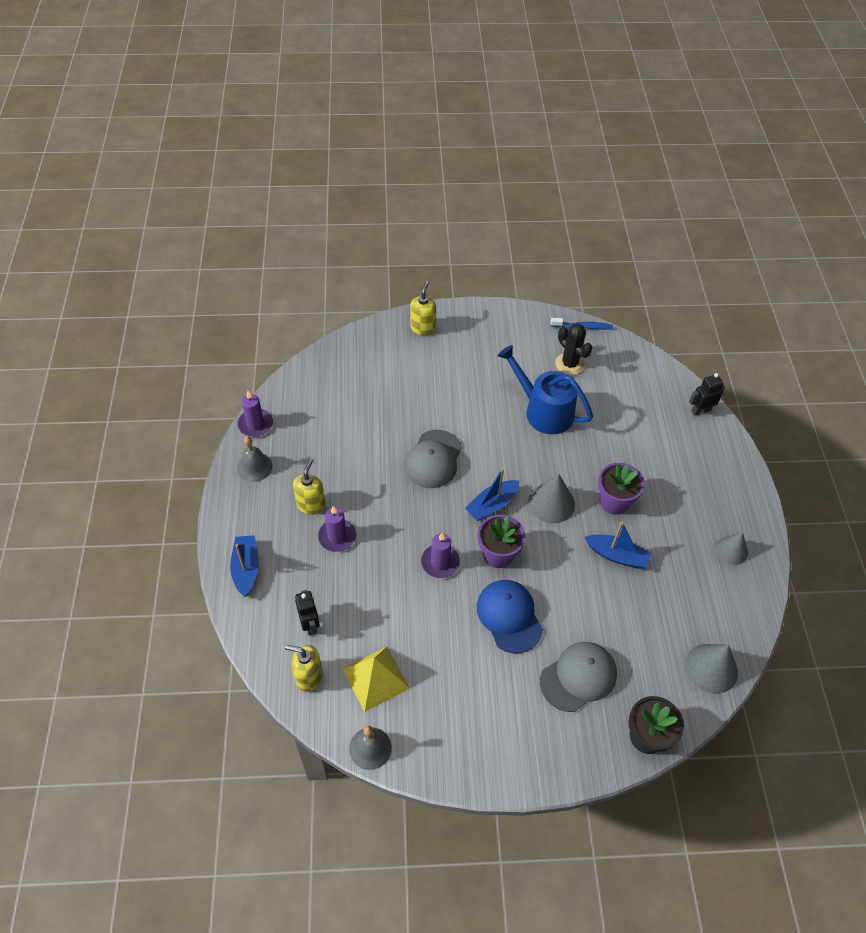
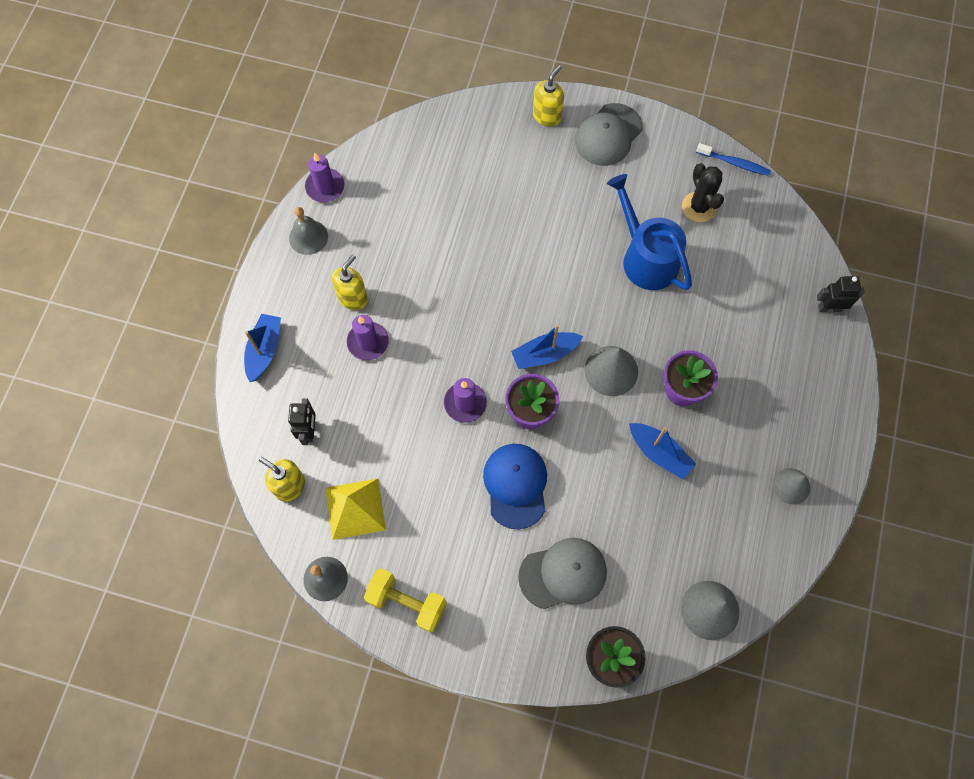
camera: 20 degrees right, 15 degrees up
grey cap [405,430,462,488] -> grey cap moved to [575,103,643,166]
none -> yellow dumbbell [364,568,447,632]

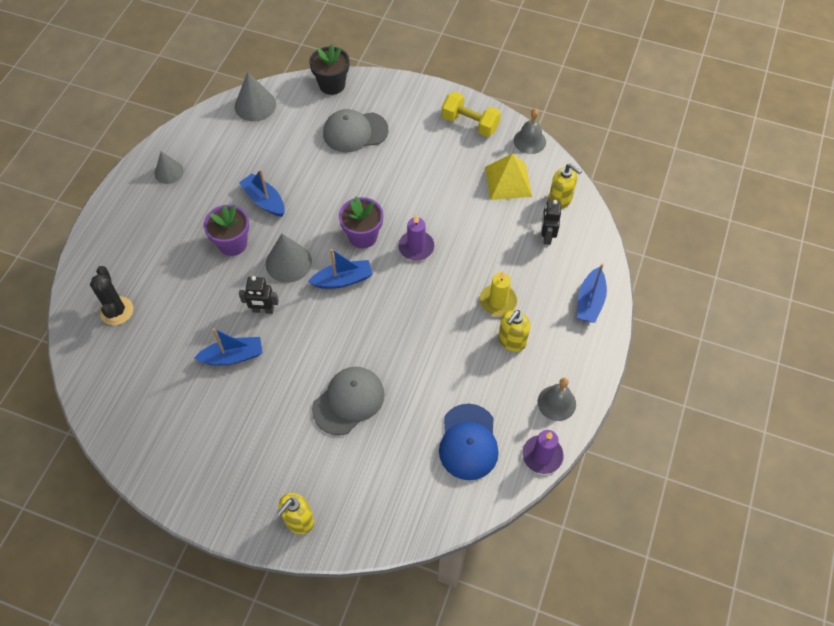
camera: 175 degrees left, 10 degrees down
purple candle [347,315,389,360] -> yellow candle [480,272,517,316]
blue cap [483,444,547,529] -> blue cap moved to [439,404,499,480]
grey cap [575,103,643,166] -> grey cap moved to [312,367,385,435]
blue watering can [607,174,692,290] -> blue boat [194,328,263,365]
black cactus [682,163,724,222] -> black cactus moved to [90,266,133,325]
blue toothbrush [696,143,771,176] -> none
black robot [817,276,865,312] -> black robot moved to [239,276,279,314]

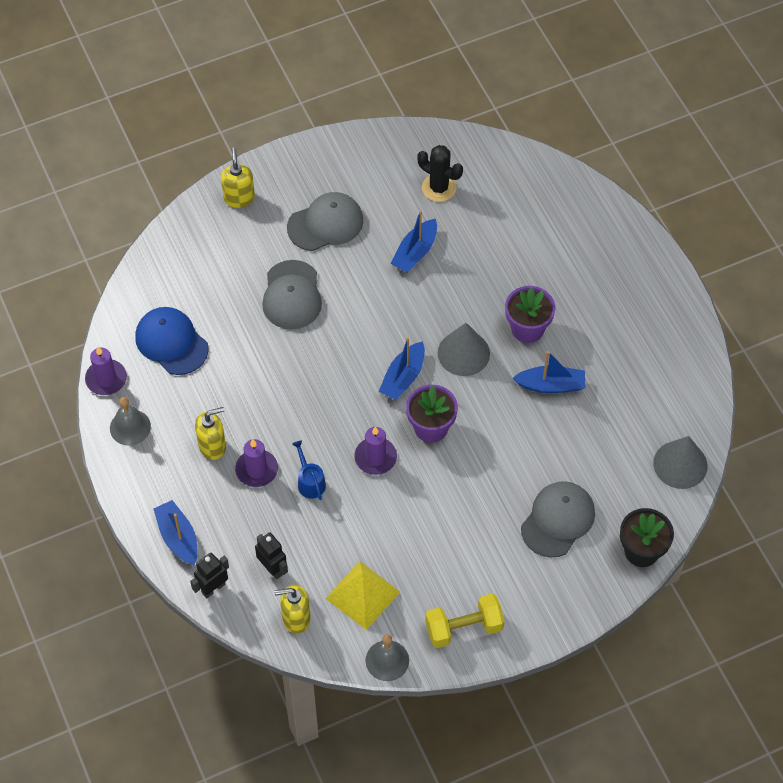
camera: 135 degrees right, 0 degrees up
black cactus [90,266,133,325] -> black cactus moved to [417,145,463,202]
grey cone [155,151,184,184] -> none
black robot [239,276,279,314] -> black robot moved to [190,553,229,598]
yellow candle [480,272,517,316] -> purple candle [235,439,278,487]
yellow soap dispenser [498,310,531,352] -> yellow soap dispenser turned 75 degrees clockwise [195,407,226,460]
none -> grey cap [287,192,363,251]
none -> blue watering can [292,441,326,500]

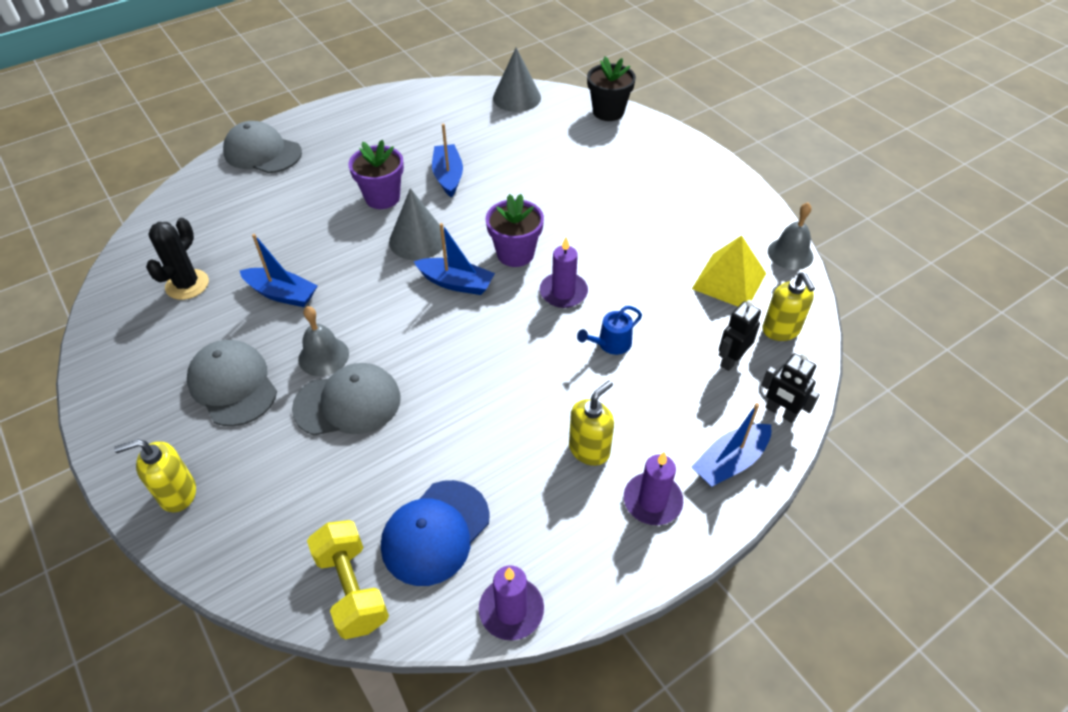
camera: 100 degrees left, 10 degrees down
grey bell [110,397,151,446] -> grey bell moved to [298,306,349,376]
yellow soap dispenser [195,407,226,460] -> yellow soap dispenser turned 75 degrees clockwise [569,381,614,466]
purple candle [235,439,278,487] -> purple candle moved to [624,452,683,525]
yellow dumbbell [425,594,505,648] -> yellow dumbbell moved to [307,520,389,639]
grey cap [521,481,595,557] -> grey cap moved to [223,121,302,173]

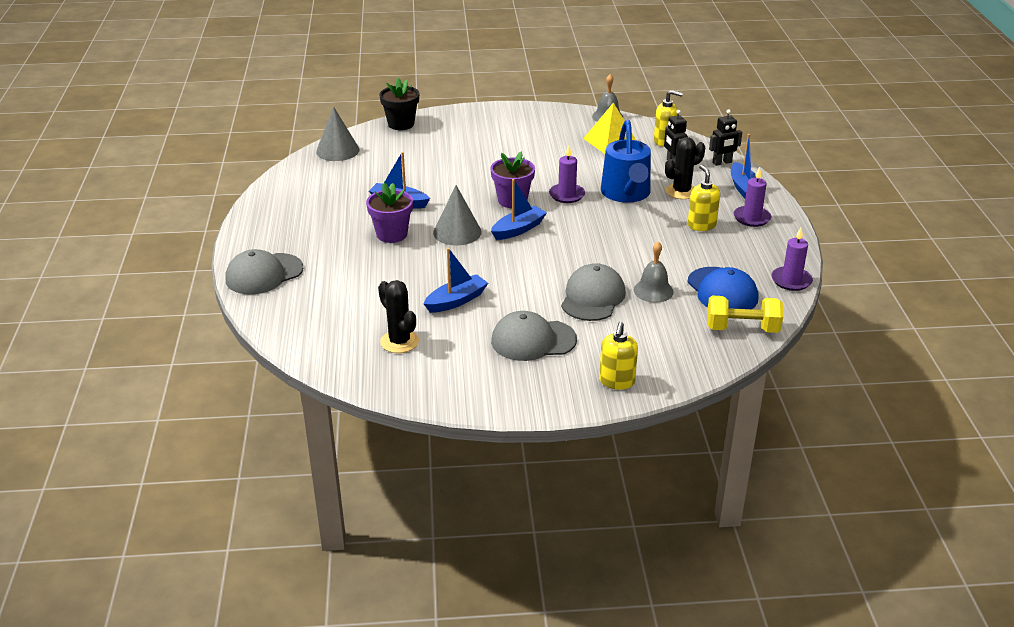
camera: 60 degrees left, 15 degrees down
grey bell [298,306,349,376] -> grey bell moved to [634,241,674,303]
blue watering can [577,306,642,355] -> blue watering can [601,120,651,203], size x2.12
none -> black cactus [665,137,705,199]

